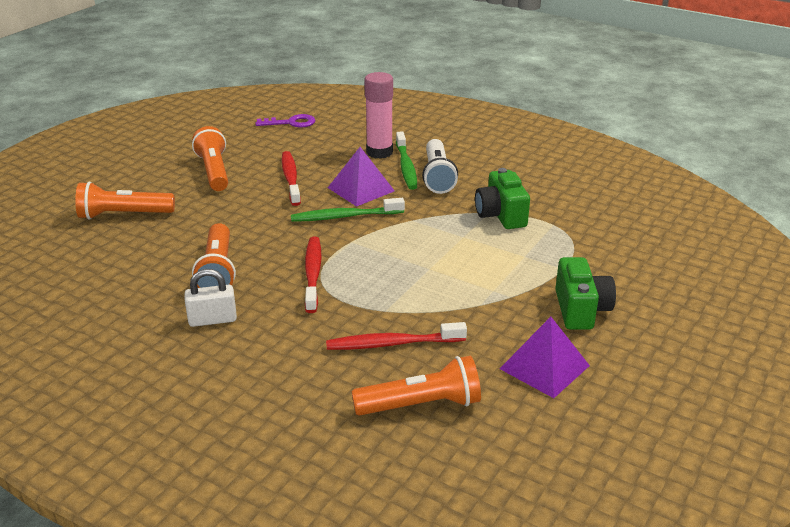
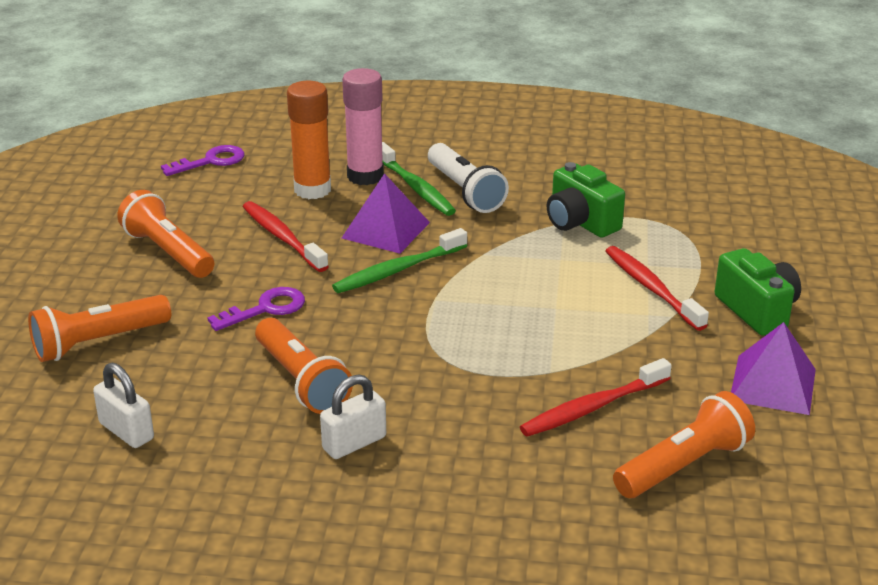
camera: 25 degrees left, 0 degrees up
red toothbrush [305,237,322,313] -> red toothbrush moved to [606,246,709,331]
none -> white padlock [93,363,154,448]
none -> purple key [207,287,305,331]
none -> orange glue stick [287,81,331,199]

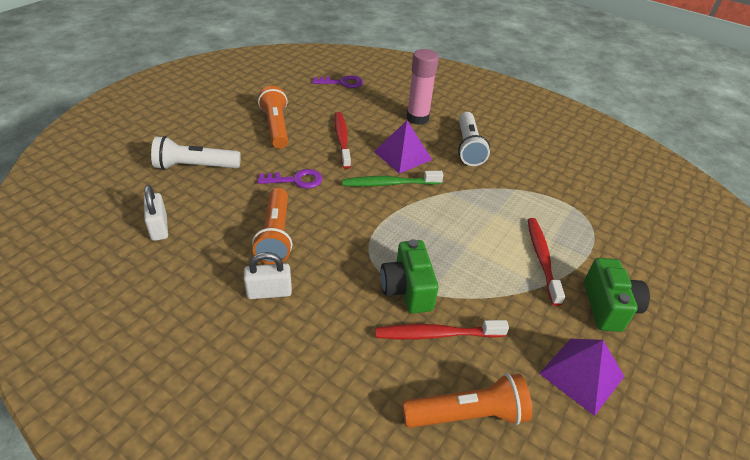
camera: 25 degrees right, 10 degrees up
orange flashlight [28,295,171,362] -> white flashlight [151,136,241,170]
orange glue stick [287,81,331,199] -> none
green toothbrush [382,142,456,216] -> none
green camera [547,162,625,238] -> green camera moved to [381,239,439,313]

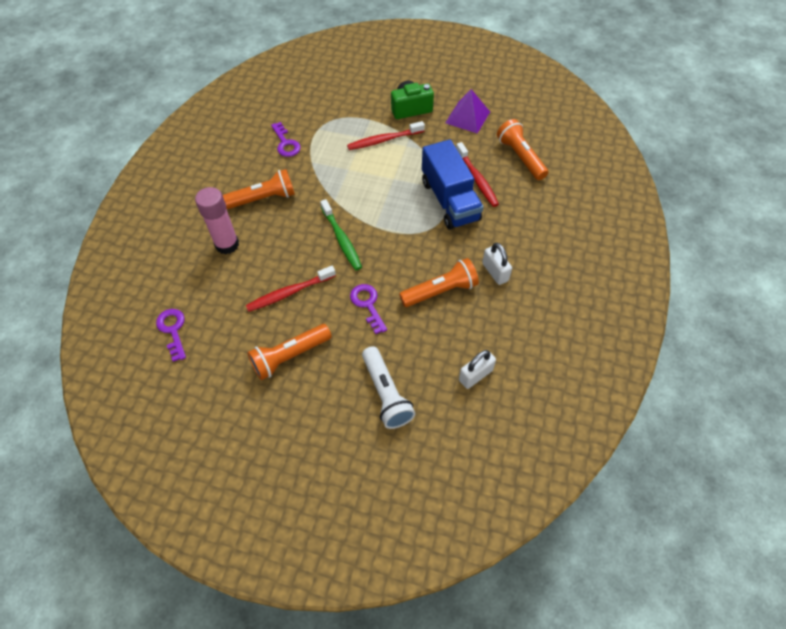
camera: 105 degrees left, 15 degrees up
purple pyramid [374,121,432,174] -> none
green camera [381,239,439,313] -> blue truck [422,139,483,230]
white flashlight [458,112,490,166] -> orange flashlight [223,169,295,209]
none -> purple key [271,122,301,157]

